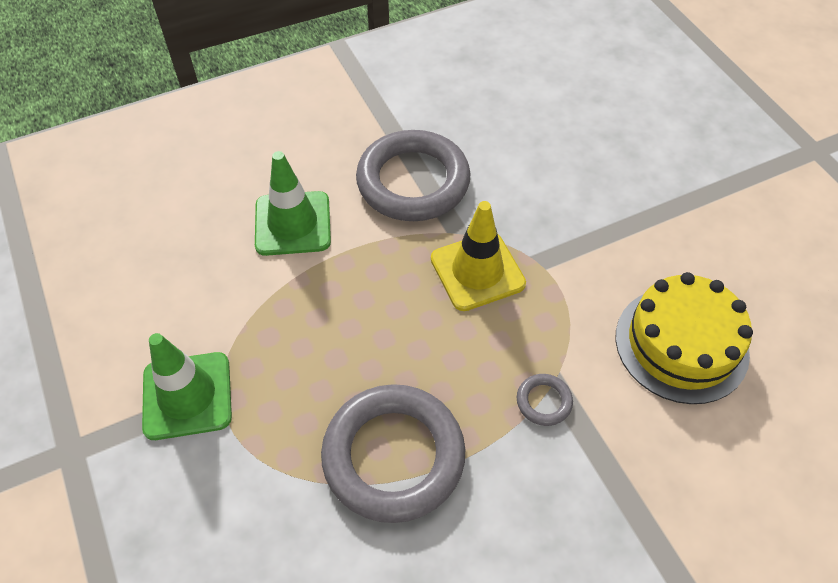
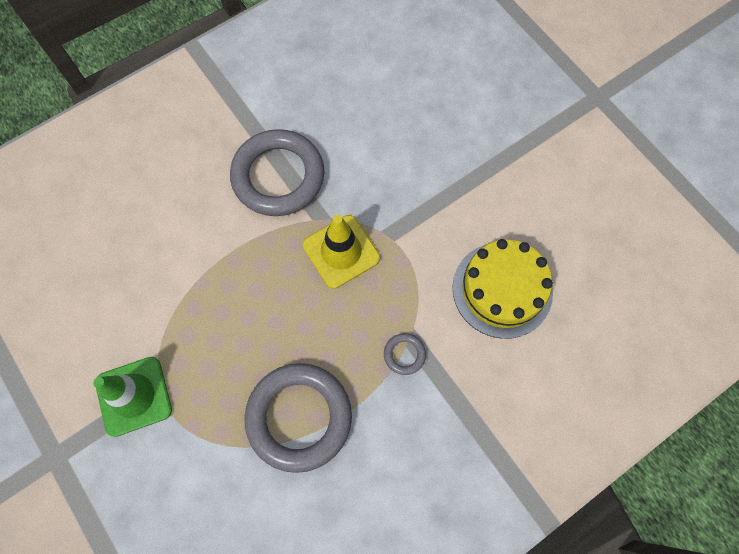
camera: 10 degrees left, 15 degrees up
green traffic cone [255,151,331,256] -> none

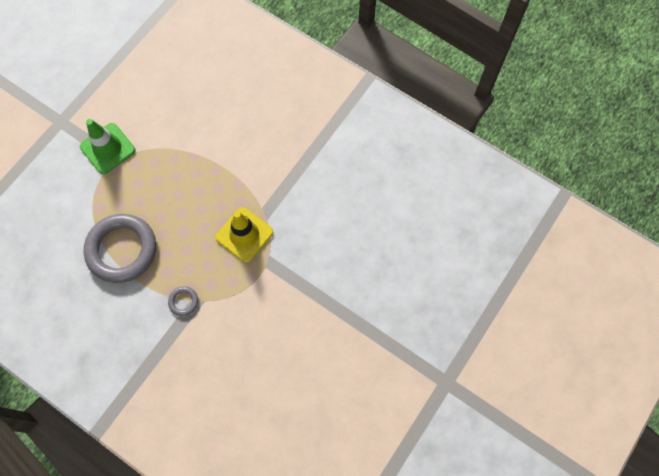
camera: 70 degrees right, 0 degrees up
grey ring [230,129,324,216] -> none
yellow cake [453,239,553,339] -> none

